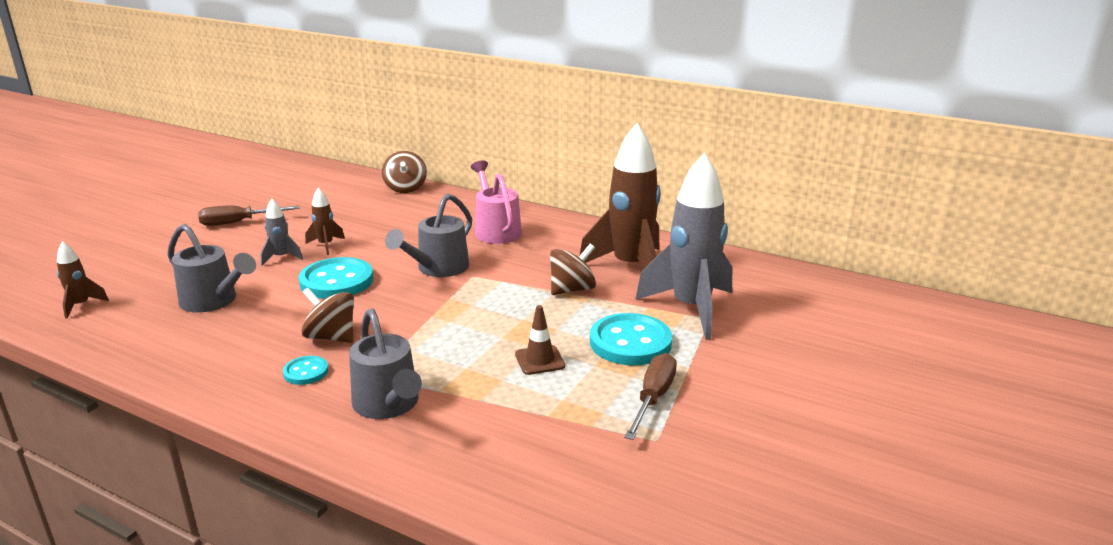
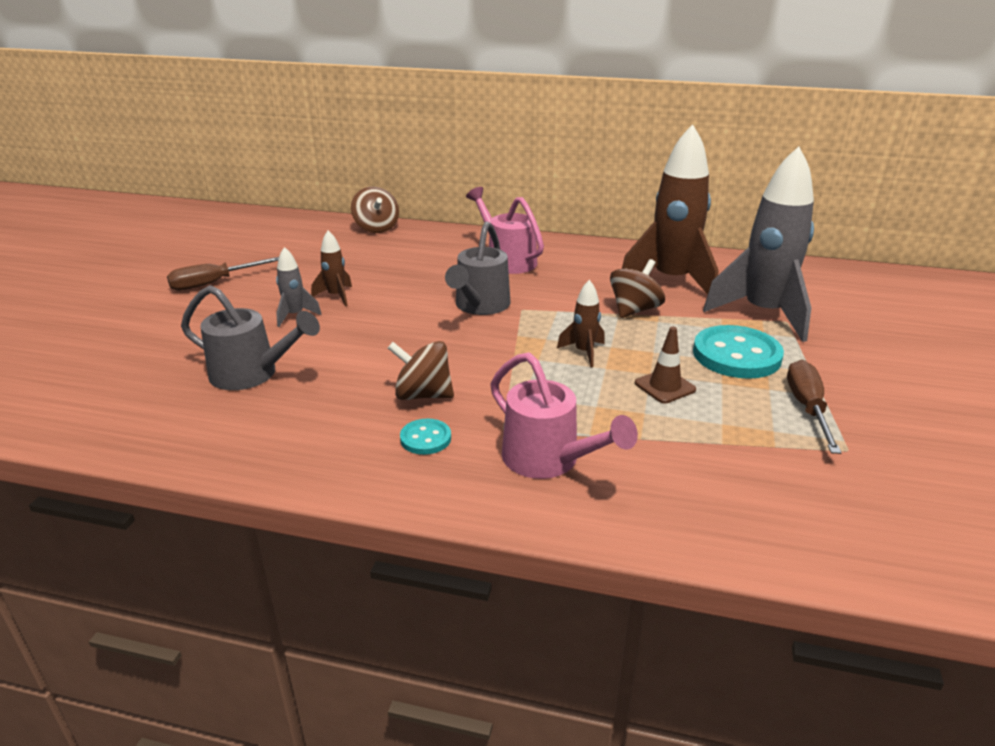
camera: 15 degrees left, 5 degrees up
brown rocket [57,241,109,319] -> brown rocket moved to [557,280,605,367]
turquoise button [298,257,373,299] -> none
grey watering can [349,308,422,419] -> pink watering can [490,352,638,479]

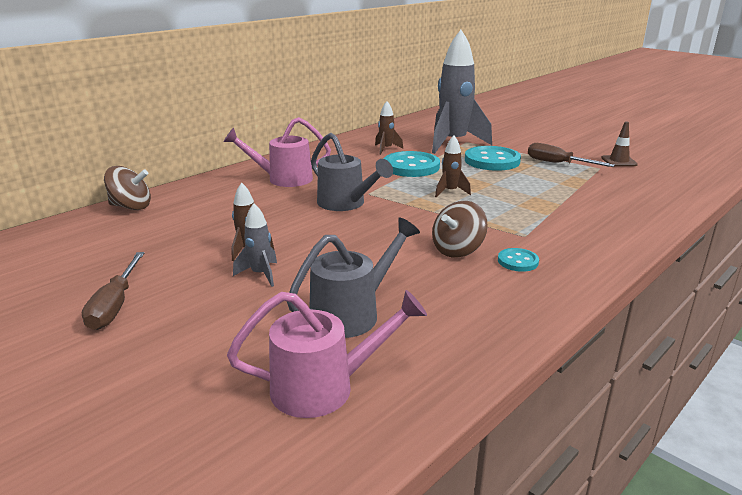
camera: 60 degrees left, 5 degrees down
pink watering can [490,352,638,479] -> pink watering can moved to [227,290,427,418]
brown spinning top [610,259,665,318] -> turquoise button [384,151,440,177]
brown rocket [622,124,719,295] -> brown rocket [375,101,403,155], size x0.44
brown traffic cone [635,327,696,403] -> brown traffic cone moved to [601,122,638,166]

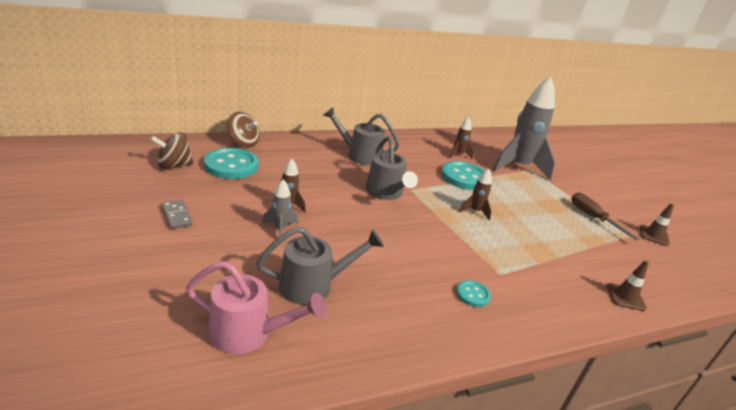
camera: 20 degrees right, 5 degrees up
brown screwdriver [82,252,145,330] -> grey domino [162,200,193,229]
pink watering can [223,117,331,187] -> grey watering can [323,107,400,166]
brown spinning top [432,201,488,258] -> brown spinning top moved to [150,132,194,169]
turquoise button [465,146,521,171] -> turquoise button moved to [204,148,258,179]
none -> brown traffic cone [607,260,649,311]

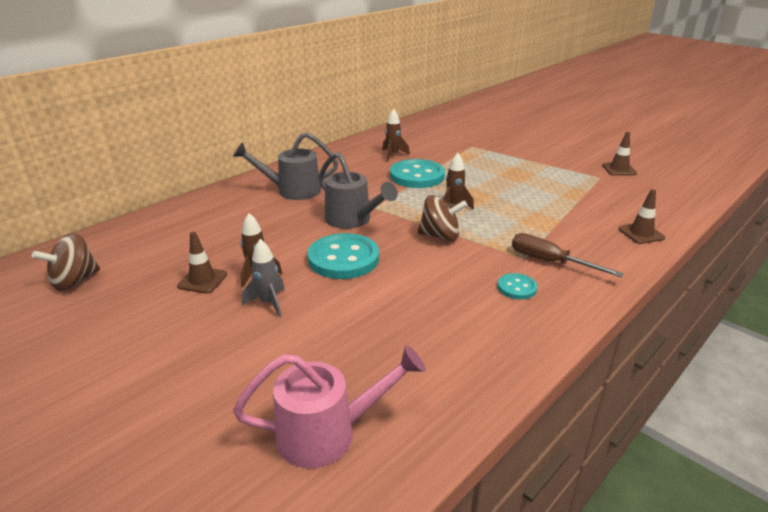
camera: 20 degrees left, 0 degrees up
grey domino [162,200,193,229] -> none
turquoise button [204,148,258,179] -> turquoise button moved to [307,233,379,279]
brown spinning top [227,112,260,148] -> brown spinning top moved to [418,195,467,241]
grey watering can [256,226,384,305] -> none
grey rocket [492,76,555,180] -> none
brown screwdriver [571,193,639,240] -> brown screwdriver moved to [512,233,624,277]
none -> brown traffic cone [177,232,227,294]

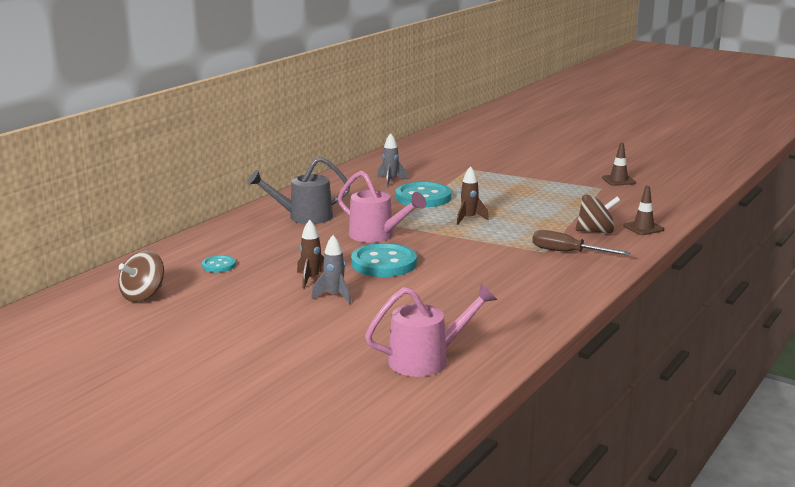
camera: 10 degrees left, 10 degrees down
brown traffic cone [177,232,227,294] -> none
grey watering can [318,152,398,229] -> pink watering can [338,171,426,243]
brown rocket [382,109,410,162] -> grey rocket [377,133,408,187]
brown spinning top [418,195,467,241] -> brown spinning top moved to [575,195,621,234]
turquoise button [498,273,537,300] -> turquoise button moved to [202,255,236,273]

